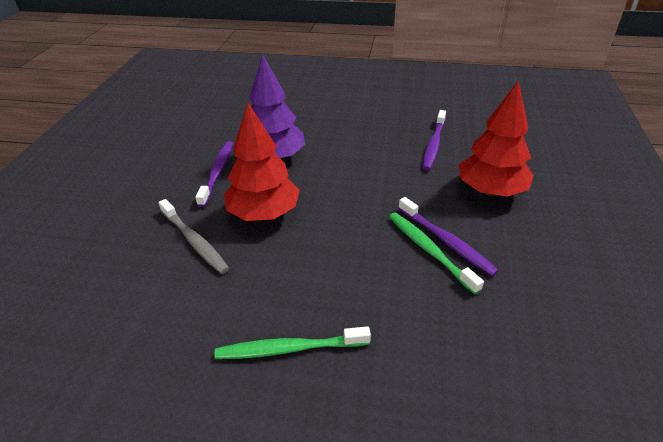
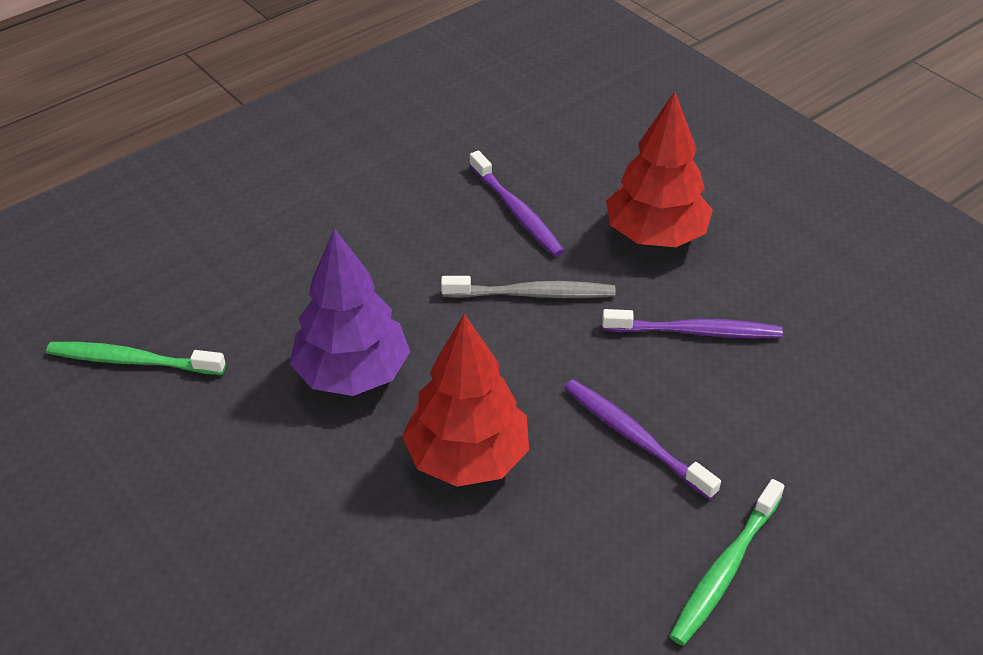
camera: 50 degrees left, 5 degrees up
grey toothbrush [159,199,229,274] -> grey toothbrush moved to [441,276,616,298]
purple toothbrush [195,141,233,207] -> purple toothbrush moved to [564,379,721,500]
green toothbrush [389,212,484,295] -> green toothbrush moved to [46,342,226,375]

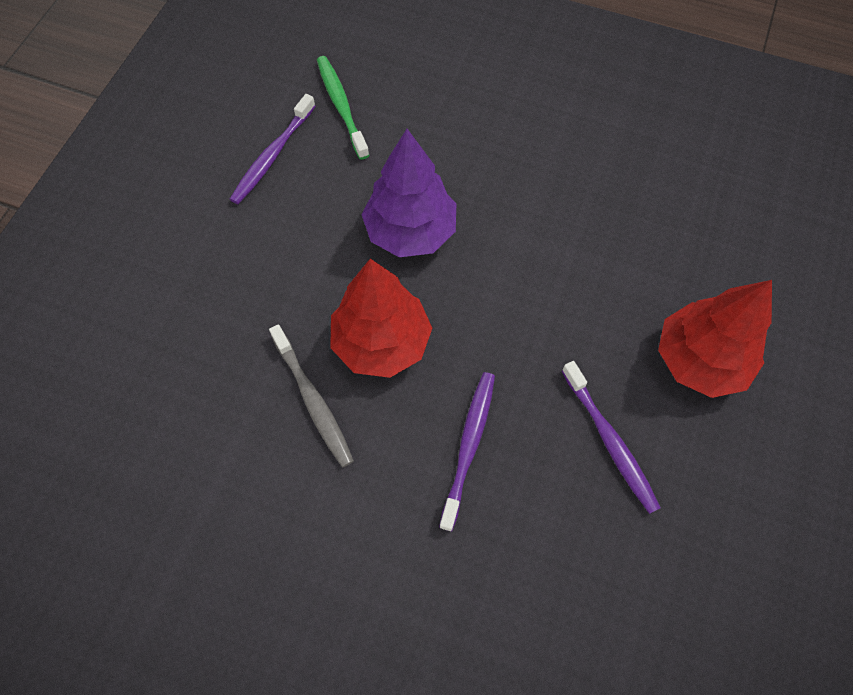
camera: 60 degrees right, 20 degrees up
grey toothbrush [441,276,616,298] -> grey toothbrush moved to [269,324,354,467]
purple toothbrush [469,150,565,257] -> purple toothbrush moved to [230,94,315,204]
green toothbrush [670,479,784,646] -> none

